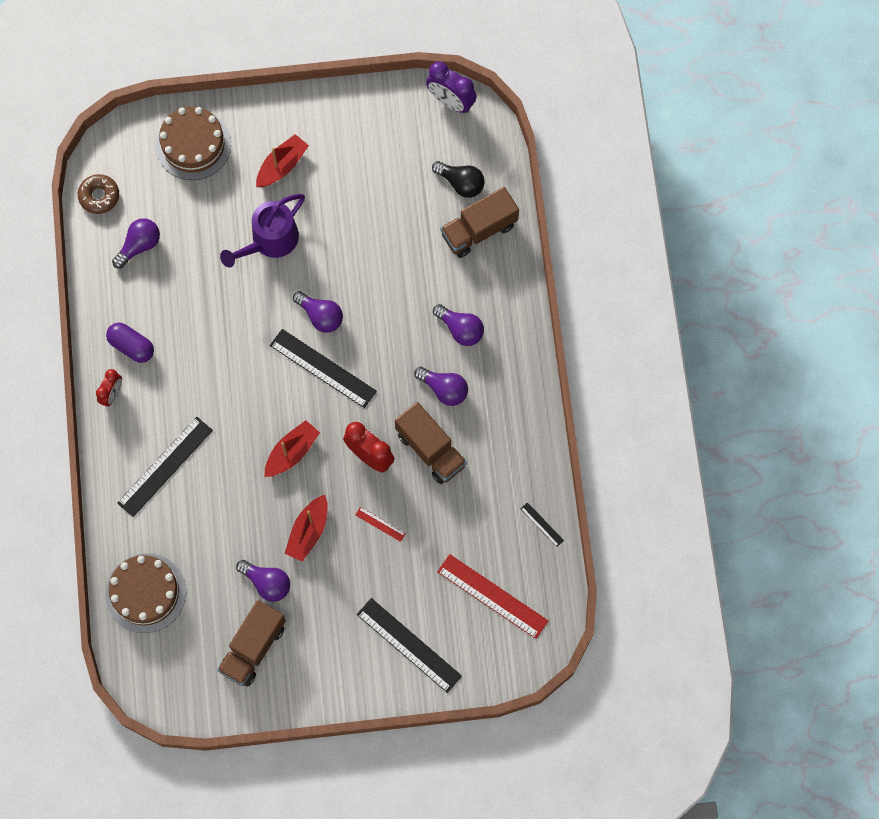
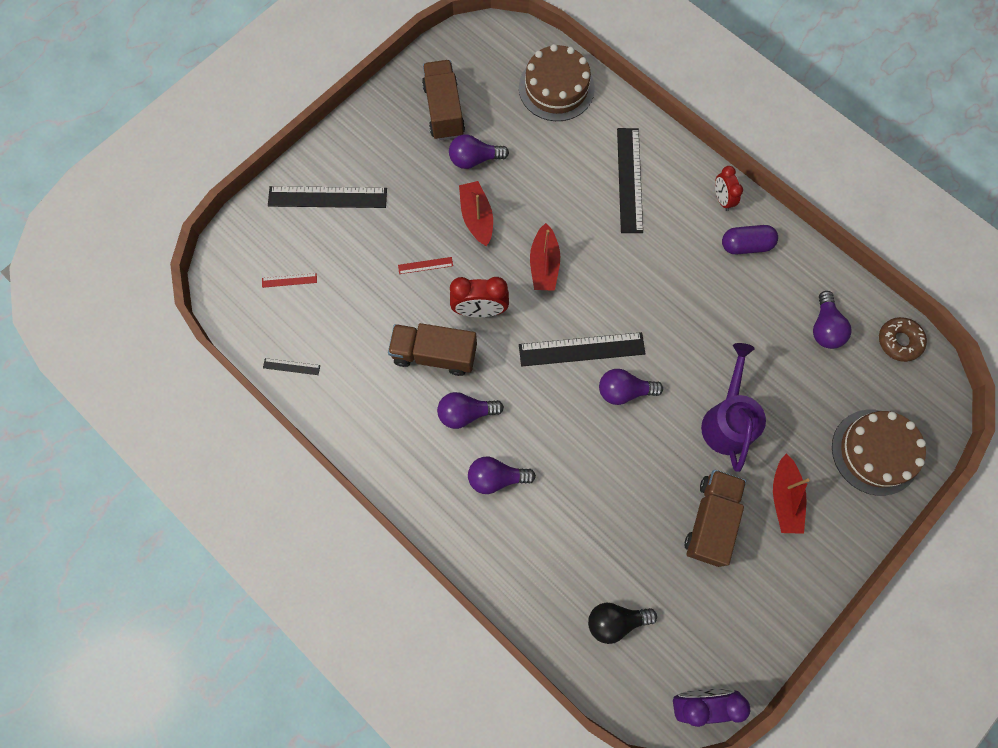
camera: 140 degrees right, 0 degrees up
red ruler [437,554,548,639] -> red ruler [262,273,317,288], size x0.45
brown truck [440,187,519,258] -> brown truck moved to [685,470,746,567]

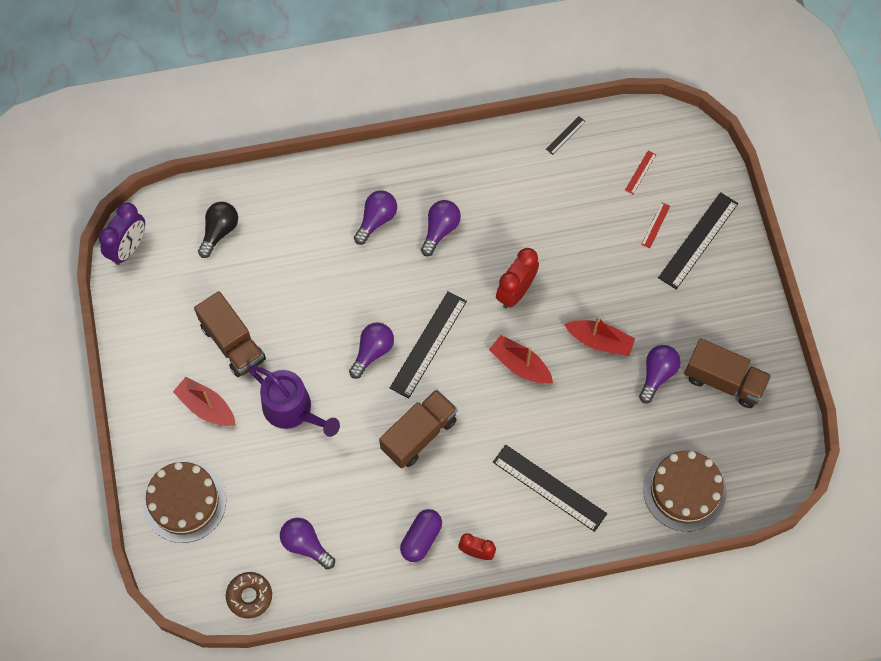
camera: 125 degrees right, 5 degrees down
brown truck [388,323,477,376] -> brown truck moved to [379,389,458,469]
red ruler [398,257,453,274] -> red ruler moved to [641,202,670,248]

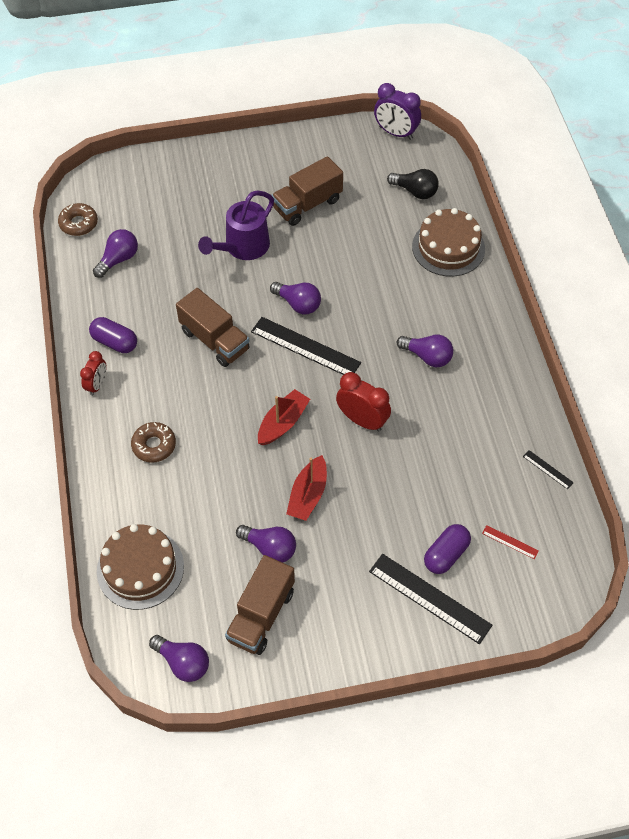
camera: 90 degrees right, 10 degrees down
brown cake [143,462,226,543] -> brown cake moved to [412,208,485,277]
red boat [173,377,236,426] -> none
purple light bulb [354,190,397,245] -> purple light bulb moved to [149,635,209,682]
black ruler [493,445,607,532] -> brown donut [131,422,176,463]
red ruler [641,202,670,248] -> purple capsule [424,524,471,574]

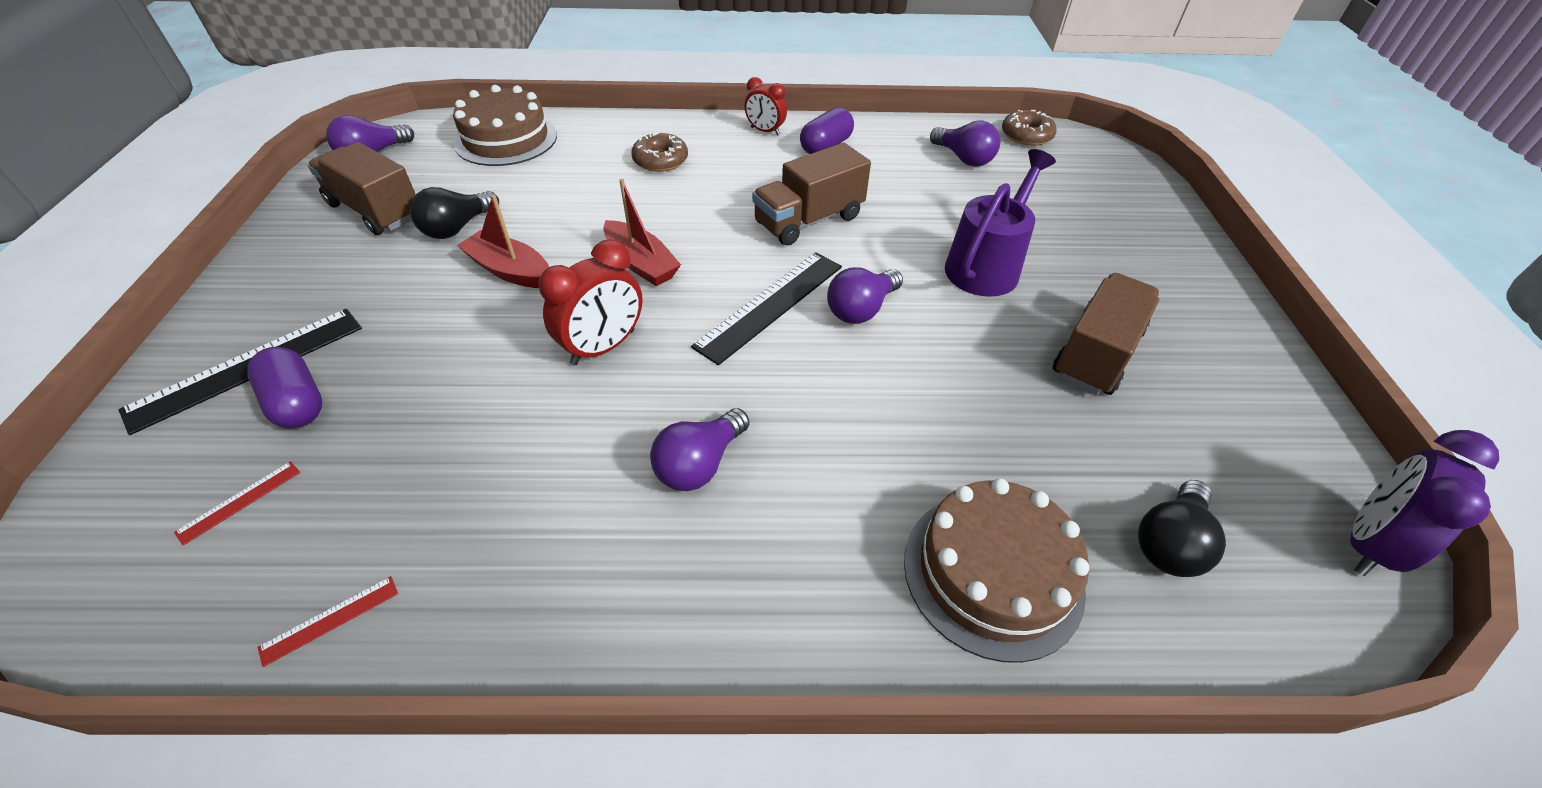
camera: 100 degrees right, 10 degrees down
purple watering can [198,190,274,260] -> purple watering can turned 75 degrees clockwise [945,149,1056,297]
purple light bulb [236,525,296,563] -> black light bulb [410,187,499,239]
brown truck [271,156,343,226] -> brown truck turned 60 degrees clockwise [1053,273,1160,395]
black ruler [523,450,574,489] -> red ruler [257,576,398,667]

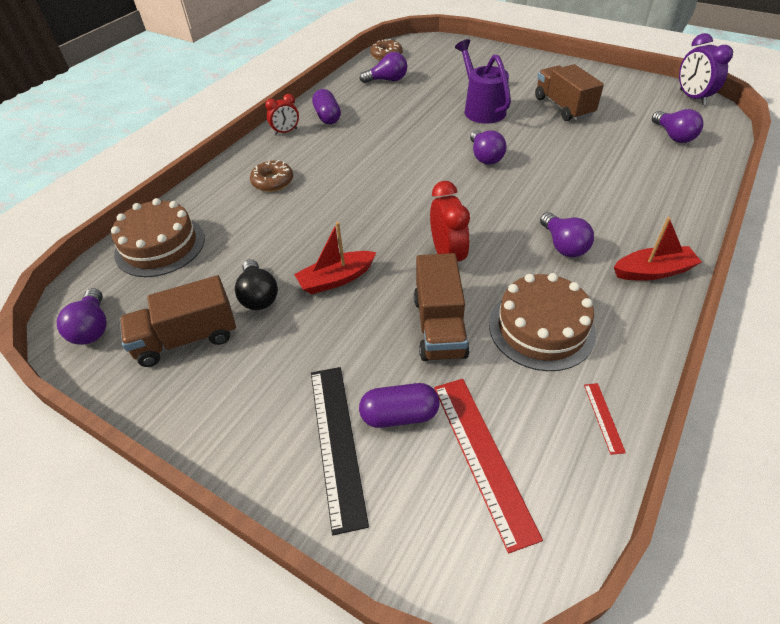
camera: 55 degrees left, 0 degrees up
red ruler [174,461,300,546] -> red ruler [434,379,543,553], size x2.22
red boat [603,179,681,286] -> red boat moved to [614,217,702,281]
black ruler [691,252,842,365] -> none
brown truck [752,143,871,246] -> brown truck moved to [414,253,470,361]
brown cake [904,478,1089,663] -> brown cake moved to [489,273,596,371]
black light bulb [1138,480,1226,577] -> purple light bulb [652,109,704,143]

